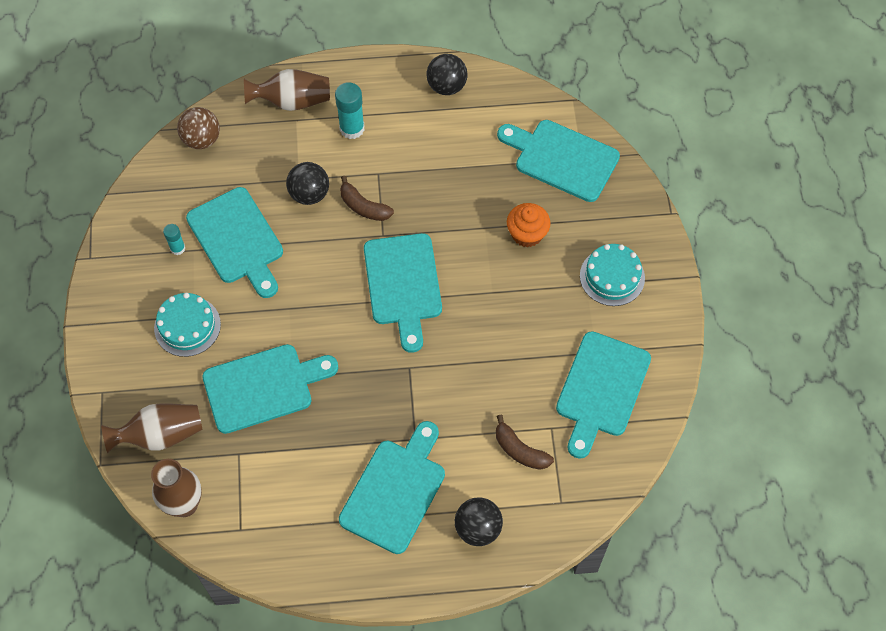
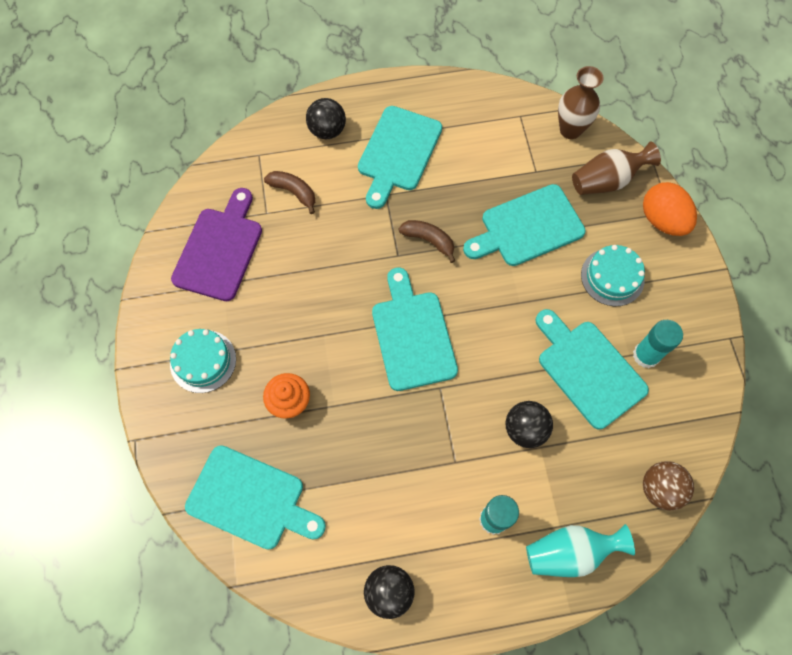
camera: 175 degrees right, 5 degrees up
turquoise glue stick [163,224,185,255] -> turquoise glue stick [633,320,683,368], size x1.73
brown vase [244,69,330,111] -> turquoise vase [526,524,635,577]
brown banana [340,176,394,221] -> brown banana moved to [398,220,455,263]
turquoise cutting board [556,331,651,459] -> purple cutting board [171,188,262,301]
none -> orange egg [643,182,697,236]

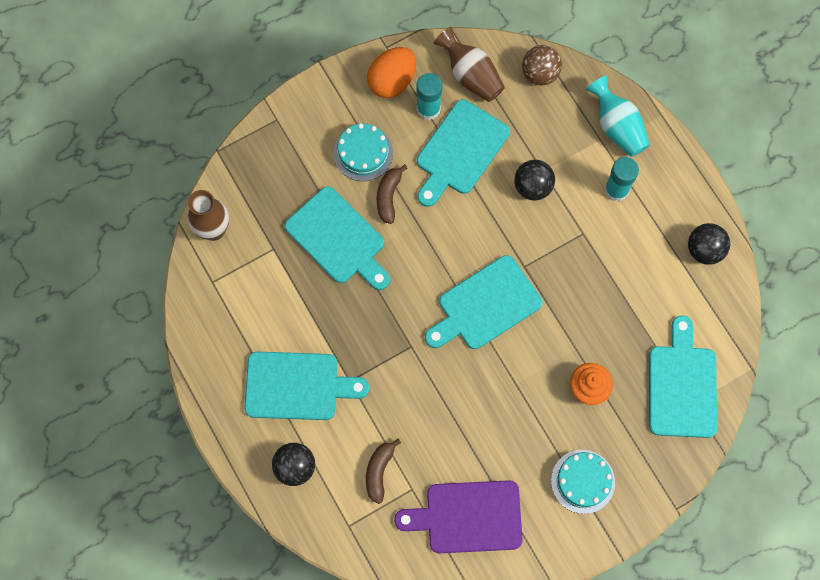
camera: 110 degrees left, 5 degrees up
brown banana [398,220,455,263] -> brown banana moved to [377,164,407,224]
brown vase [572,141,661,195] -> brown vase moved to [434,27,505,102]
orange egg [643,182,697,236] -> orange egg moved to [367,47,416,98]

